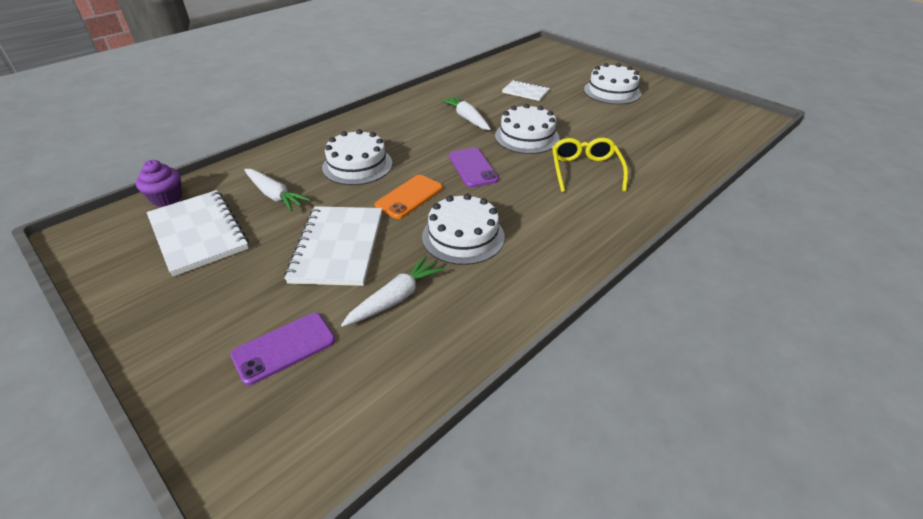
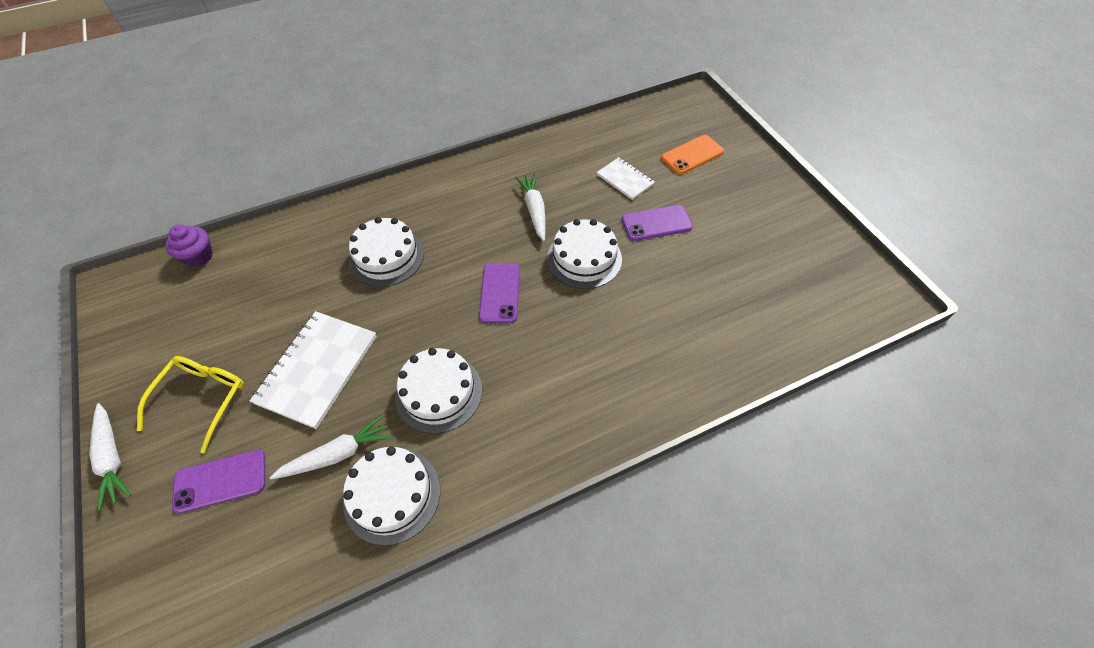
camera: 20 degrees right, 15 degrees up
white notebook [147,190,249,277] -> none
white carrot [244,169,311,211] -> white carrot moved to [89,403,131,511]
orange phone [375,175,443,219] -> orange phone moved to [661,135,724,175]
yellow glasses [552,138,628,192] -> yellow glasses moved to [137,356,244,453]
white cake [584,63,641,104] -> white cake moved to [343,446,440,546]
none -> purple phone [622,205,693,241]

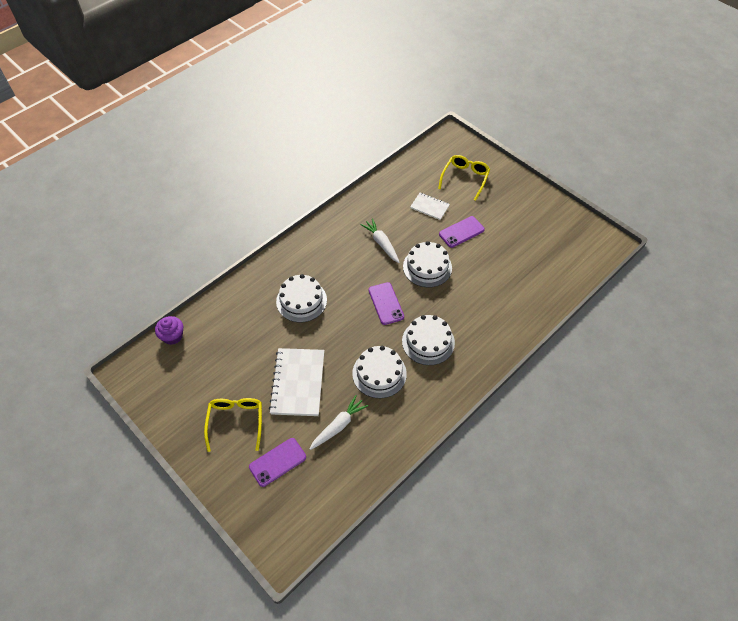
camera: 20 degrees left, 0 degrees up
white carrot [89,403,131,511] -> none
white cake [343,446,440,546] -> white cake moved to [402,315,455,365]
orange phone [661,135,724,175] -> yellow glasses [438,155,490,201]

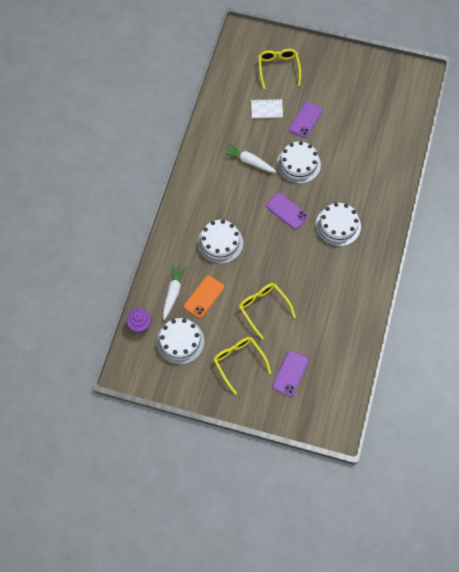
camera: 30 degrees left, 10 degrees up
white notebook [269,348,324,416] -> yellow glasses [239,283,296,339]
white carrot [310,395,368,450] -> white carrot moved to [163,264,187,320]
white cake [352,346,407,398] -> white cake moved to [156,318,204,365]
none -> orange phone [184,276,224,318]

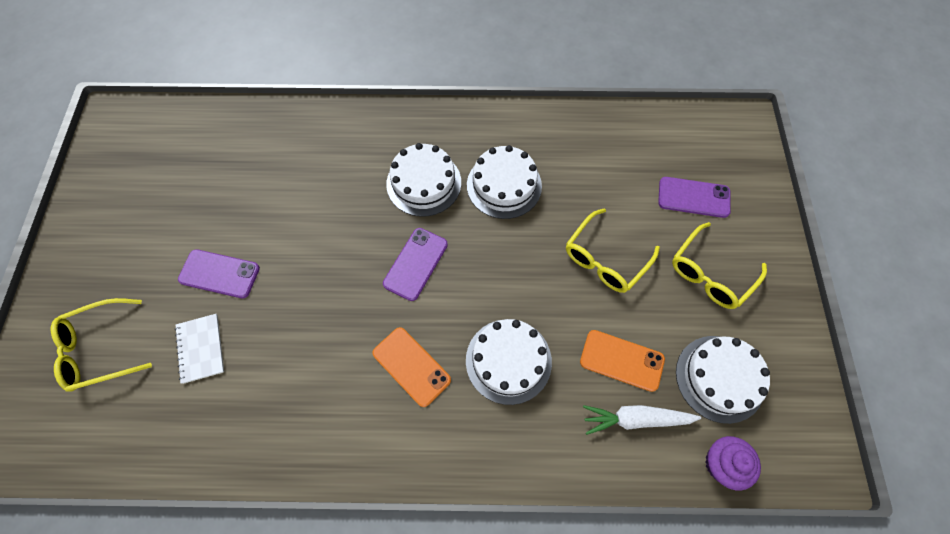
camera: 105 degrees left, 0 degrees up
white carrot [223,143,277,172] -> none
white cake [277,141,321,184] -> white cake moved to [467,145,542,219]
none -> orange phone [372,327,451,407]

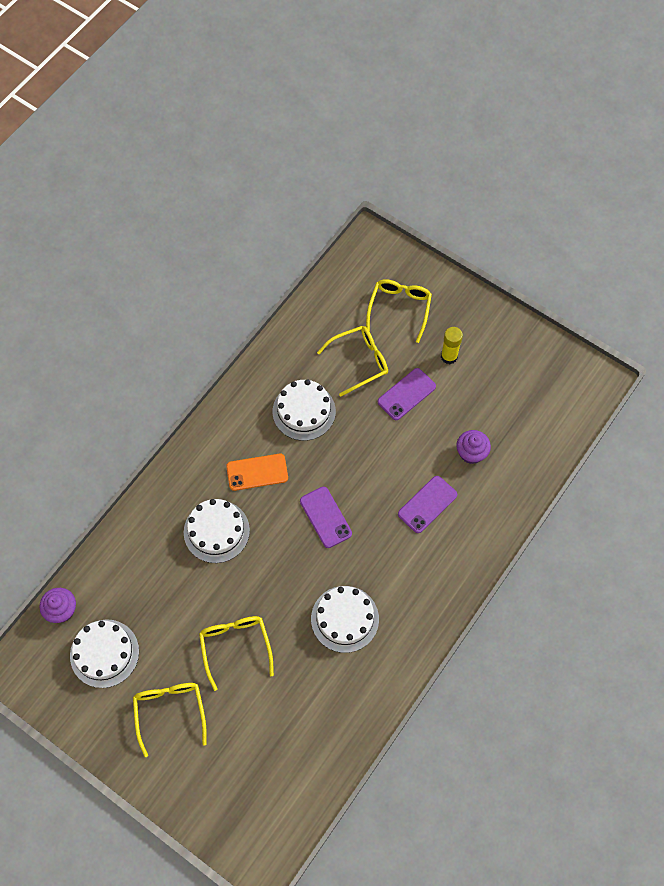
camera: 125 degrees right, 0 degrees up
white notebook [175,314,224,384] -> yellow glasses [317,326,388,397]
white cake [386,143,461,217] -> white cake moved to [273,379,336,441]
orange phone [580,330,665,392] -> none
white carrot [583,405,701,435] -> none
purple phone [658,177,731,218] -> purple phone moved to [398,476,457,533]
none -> yellow glue stick [441,327,463,364]
none -> purple cupcake [456,430,491,464]

